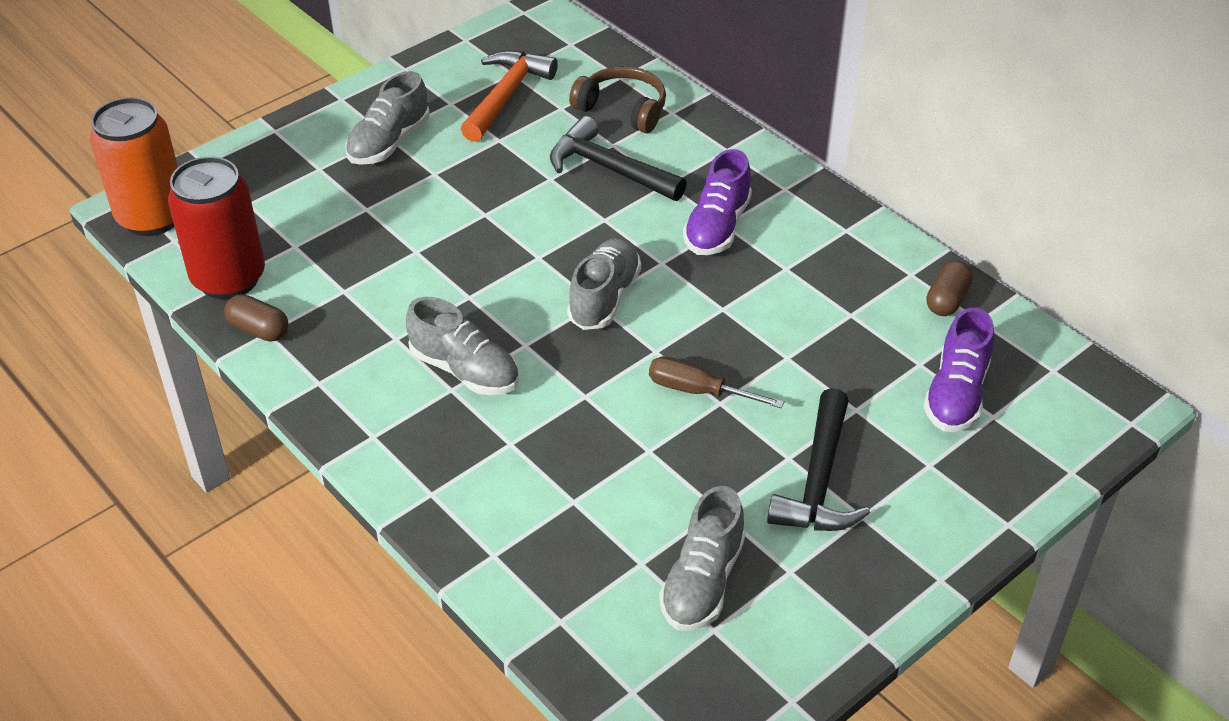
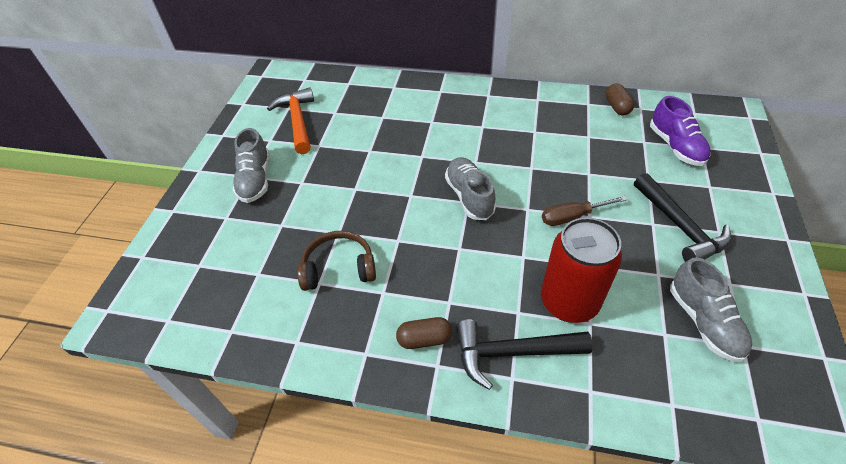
camera: 35 degrees left, 5 degrees up
orange can [90,97,178,236] -> none
red can [168,157,265,299] -> red can moved to [541,217,622,323]
brown capsule [224,294,289,341] -> brown capsule moved to [396,317,452,349]
grey shoe [406,297,519,395] -> none
black hammer [550,116,687,201] -> black hammer moved to [456,319,593,390]
brown headphones [569,66,666,133] -> brown headphones moved to [297,231,376,291]
purple shoe [683,149,752,255] -> none

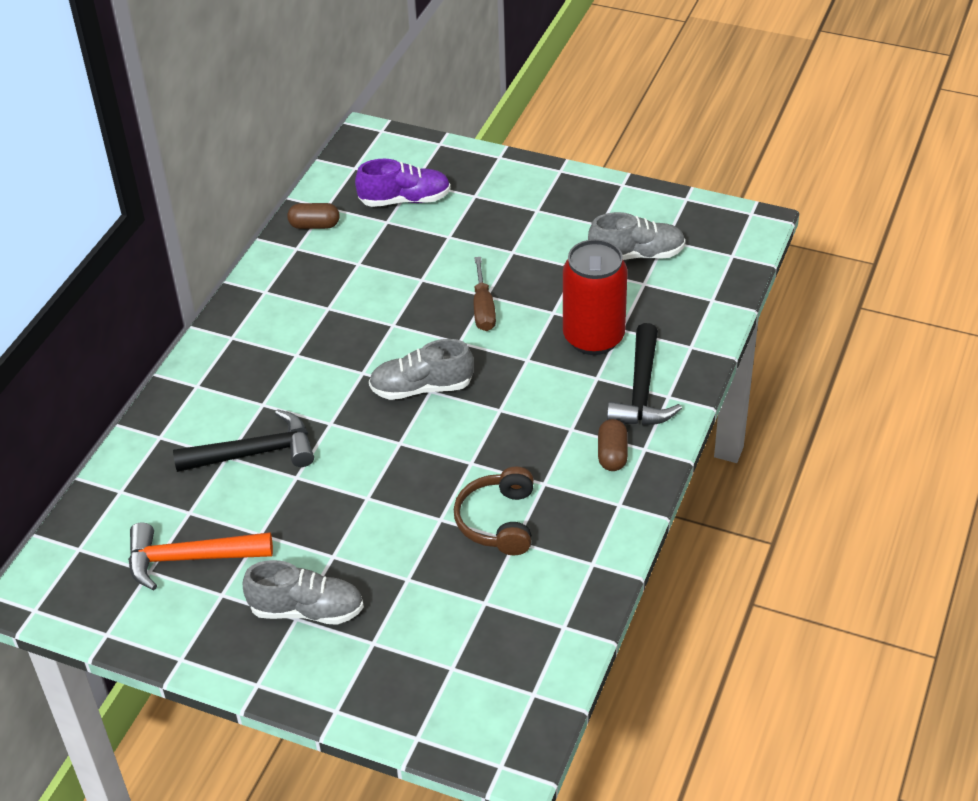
camera: 80 degrees left, 5 degrees down
black hammer [634,173,732,262] -> black hammer moved to [173,409,314,472]

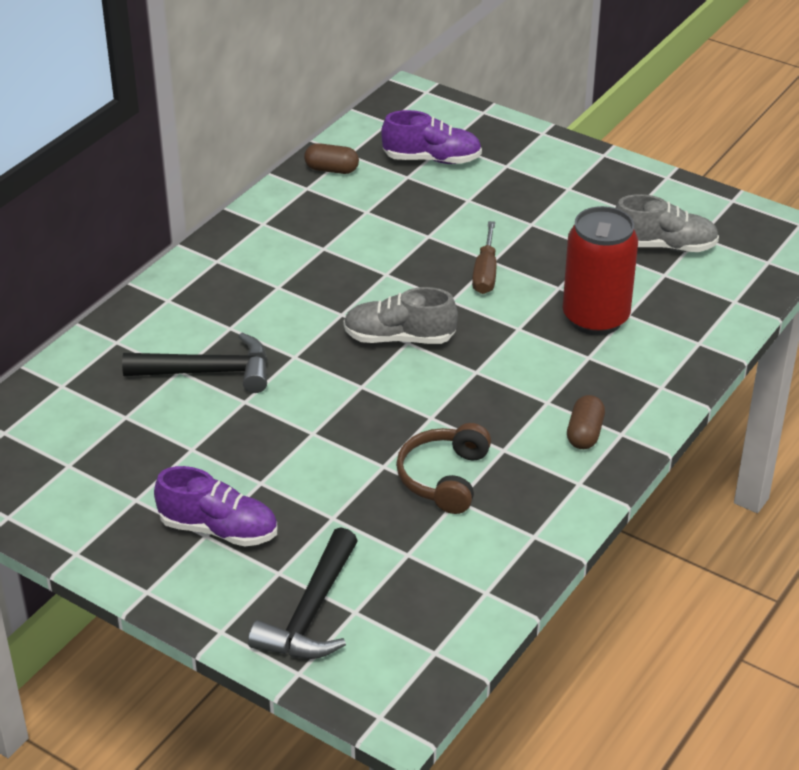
camera: 10 degrees right, 5 degrees down
orange hammer [128,522,273,590] -> none
grey shoe [243,560,364,625] -> purple shoe [154,466,277,547]
black hammer [607,323,682,426] -> black hammer moved to [248,527,358,659]

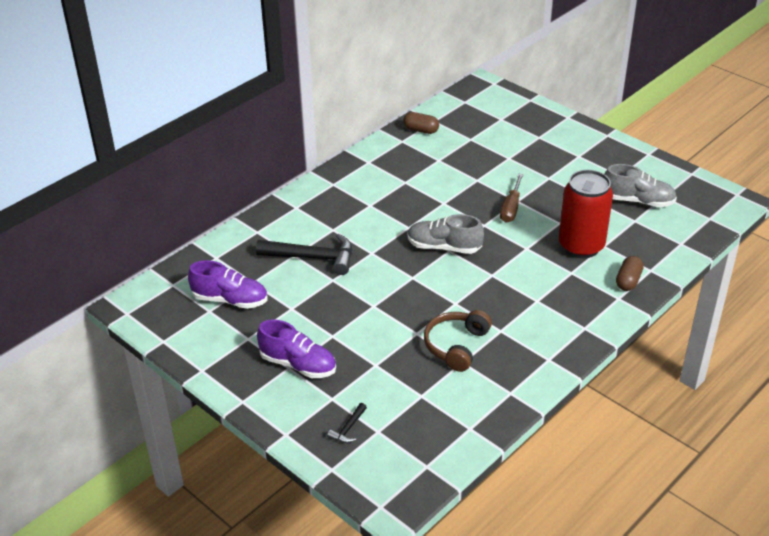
camera: 10 degrees right, 0 degrees up
black hammer [248,527,358,659] -> black hammer [327,403,367,443], size x0.46
purple shoe [381,110,482,164] -> purple shoe moved to [188,260,267,309]
brown capsule [567,395,605,449] -> brown capsule moved to [616,256,644,291]

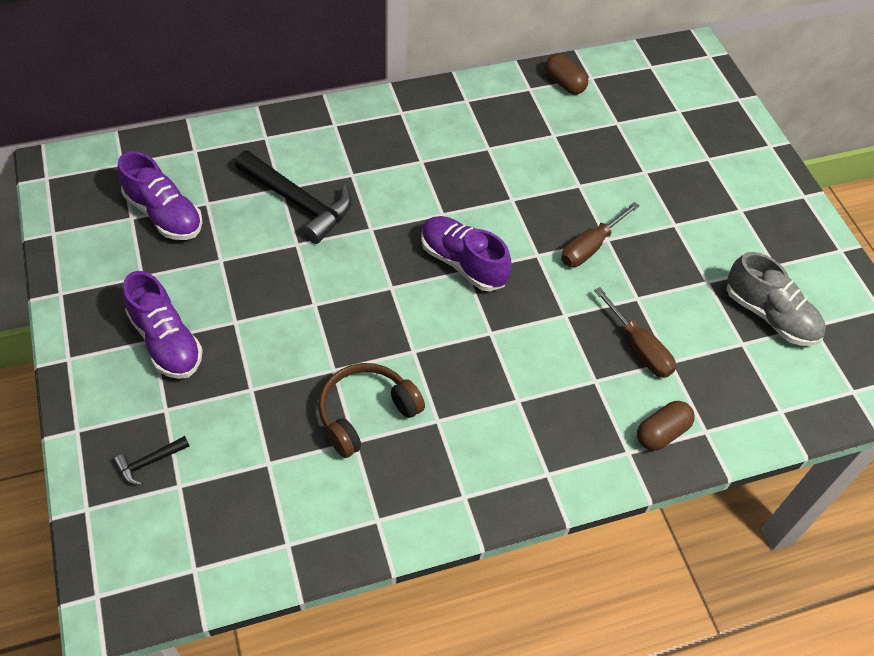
camera: 25 degrees right, 15 degrees up
grey shoe [407,214,484,254] -> purple shoe [421,216,511,291]
red can [559,170,613,258] -> brown screwdriver [594,287,676,378]

